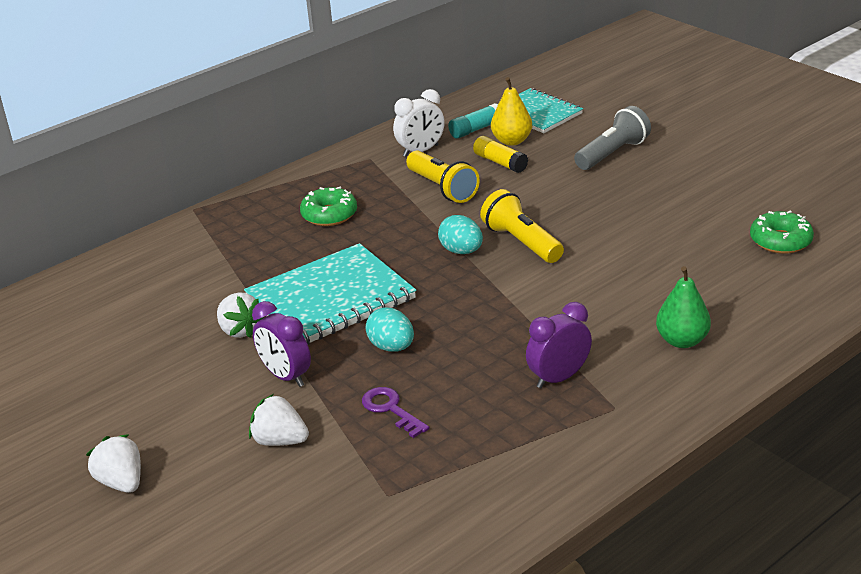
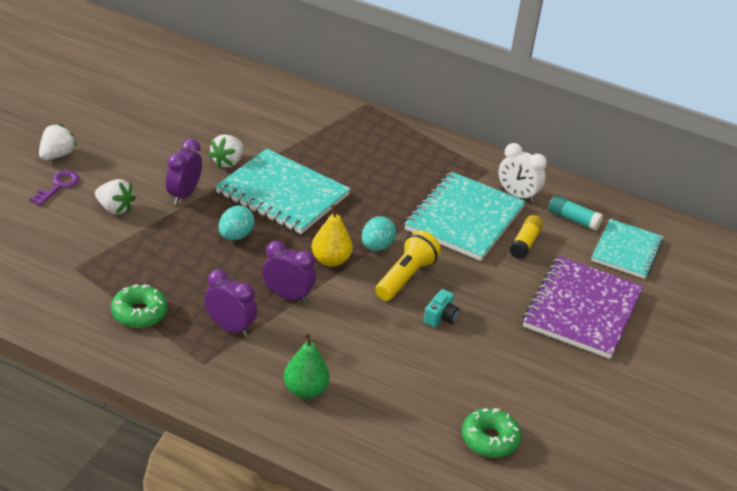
camera: 60 degrees right, 5 degrees up
white strawberry [249,394,309,446] -> white strawberry turned 120 degrees clockwise [95,179,136,214]
green donut [300,187,357,226] -> green donut moved to [111,284,167,328]
purple key [362,387,429,438] -> purple key moved to [29,171,80,206]
yellow flashlight [406,151,480,203] -> turquoise notebook [404,172,526,261]
yellow pear [491,77,532,146] -> yellow pear moved to [312,204,352,267]
grey flashlight [574,106,651,170] -> purple notebook [523,256,643,359]
none -> purple clock [262,241,316,303]
none -> turquoise camera [423,289,459,327]

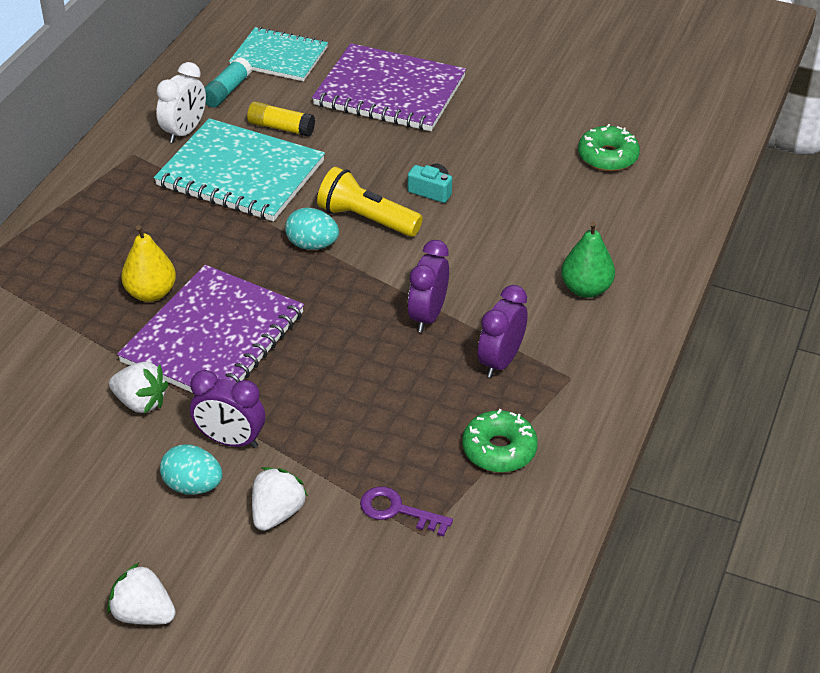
camera: 90 degrees left, 5 degrees up
purple key [29,171,80,206] -> purple key moved to [360,487,453,537]
turquoise notebook [215,148,351,234] -> purple notebook [117,265,304,393]
turquoise egg [219,206,255,240] -> turquoise egg moved to [160,445,222,495]
yellow pear [312,204,352,267] -> yellow pear moved to [121,225,176,302]

